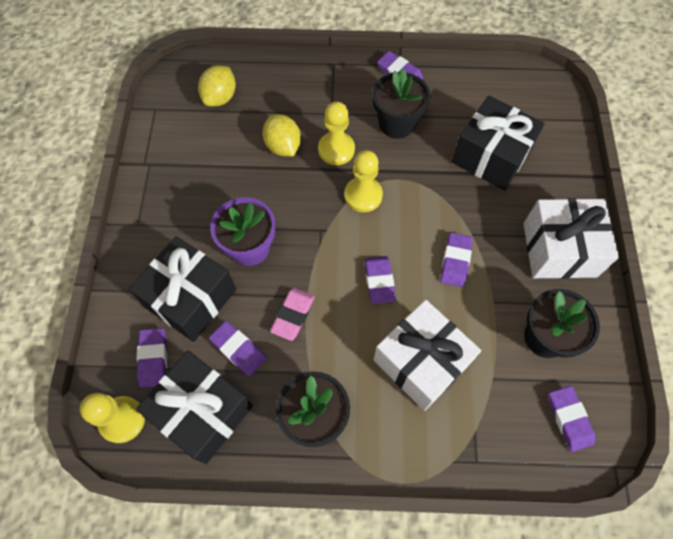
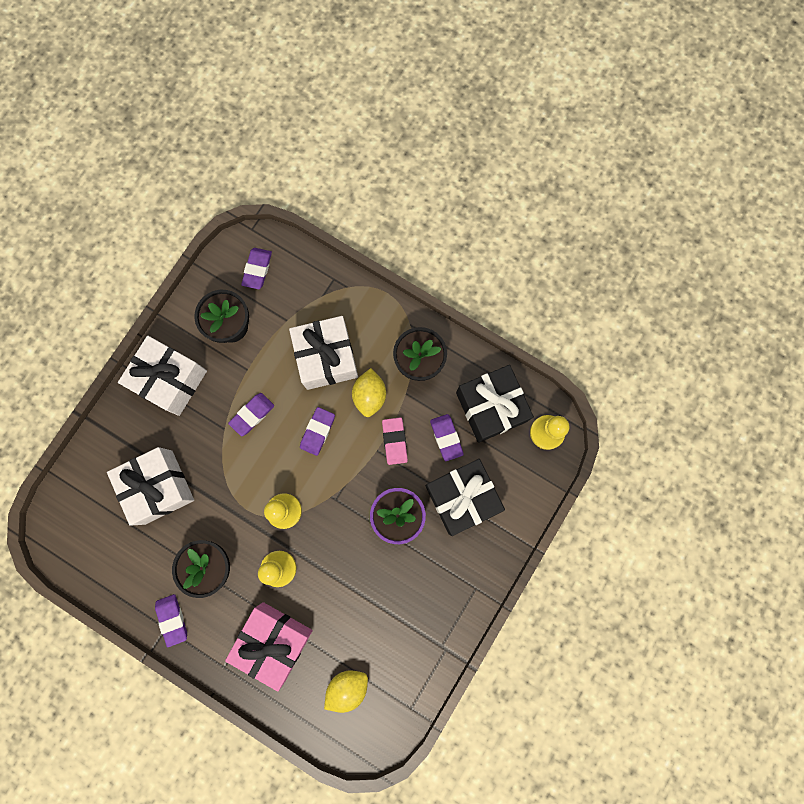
camera: 150 degrees left, 15 degrees up
purple eraser [137,328,167,388] -> none
yellow lemon [263,114,301,157] -> yellow lemon moved to [352,368,386,417]
pink eraser [270,288,315,341] -> pink eraser turned 60 degrees counterclockwise [382,417,408,465]
black gift [452,96,545,191] -> white gift [107,447,194,526]
none -> pink gift [225,602,313,692]

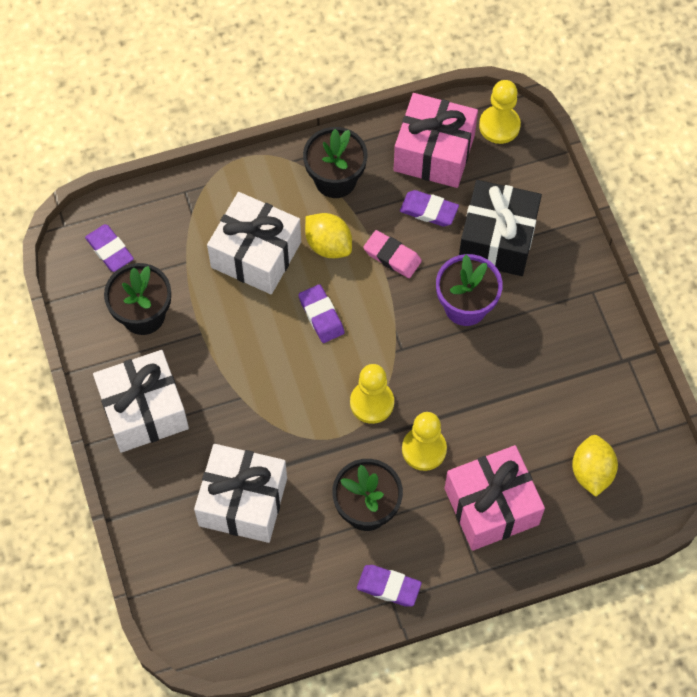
camera: 50 degrees left, 15 degrees down
purple eraser [228,393,274,436] -> none
black gift [456,365,534,443] -> pink gift [394,93,478,188]

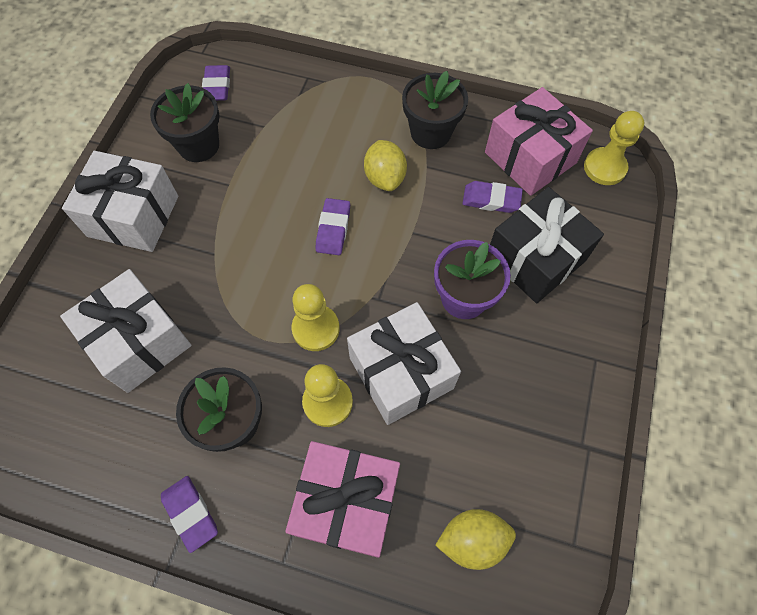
camera: 35 degrees right, 0 degrees up
white gift [207,192,301,294] -> white gift moved to [347,302,461,425]
pink eraser [363,230,422,278] -> none
purple eraser [400,190,459,227] -> purple eraser turned 45 degrees counterclockwise [462,181,523,213]
yellow lemon [572,435,618,497] -> yellow lemon turned 45 degrees clockwise [435,509,516,570]

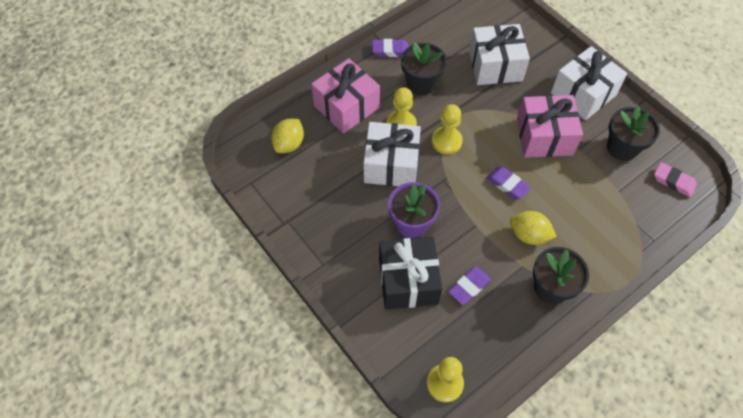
camera: 125 degrees right, 5 degrees down
purple eraser [202,65,230,101] -> pink eraser [654,162,697,197]
pink gift [485,87,593,196] -> pink gift moved to [517,95,583,158]

